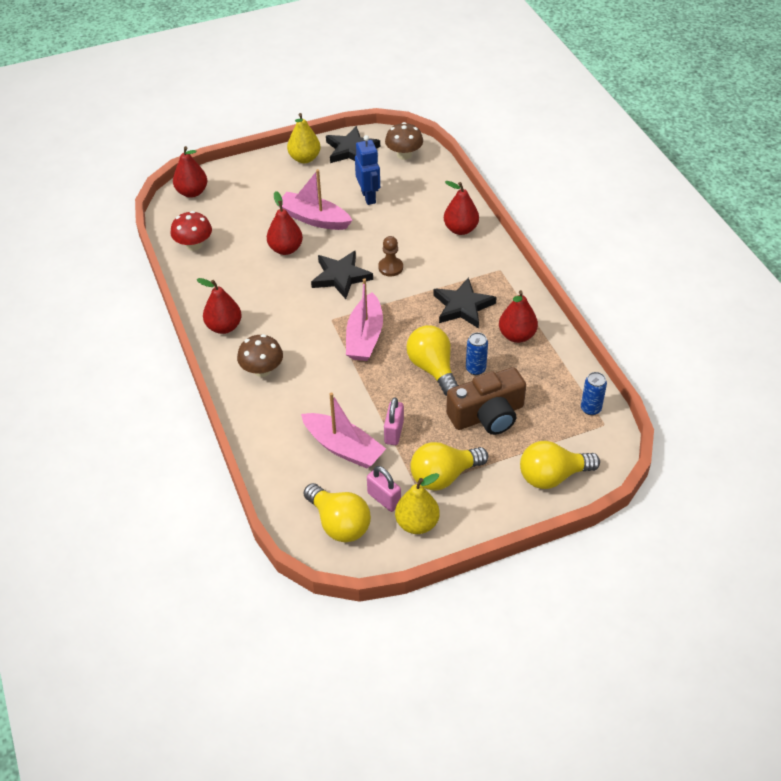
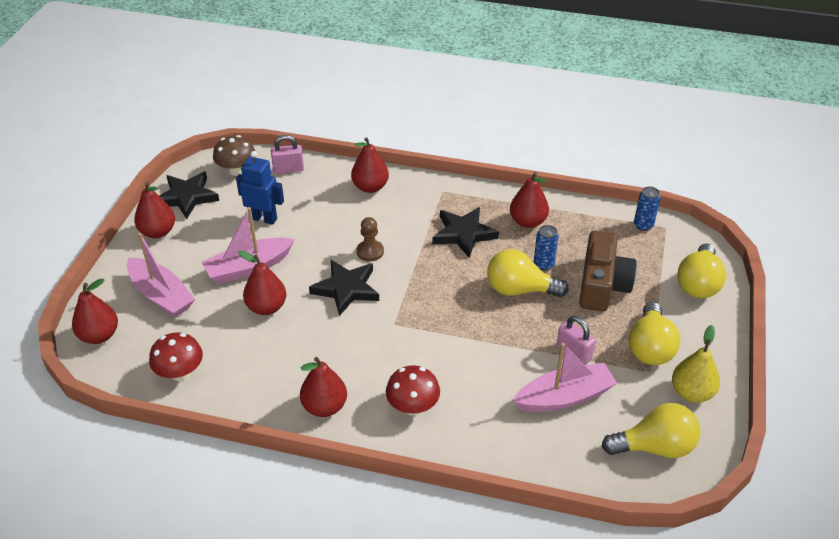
camera: 55 degrees left, 5 degrees down
brown mushroom [237,334,283,377] -> red mushroom [386,365,440,415]
yellow pear [287,113,321,163] -> red pear [134,182,175,238]
pink boat [346,278,383,361] -> pink boat moved to [127,233,195,317]
pink padlock [367,466,401,512] -> pink padlock moved to [271,135,304,174]

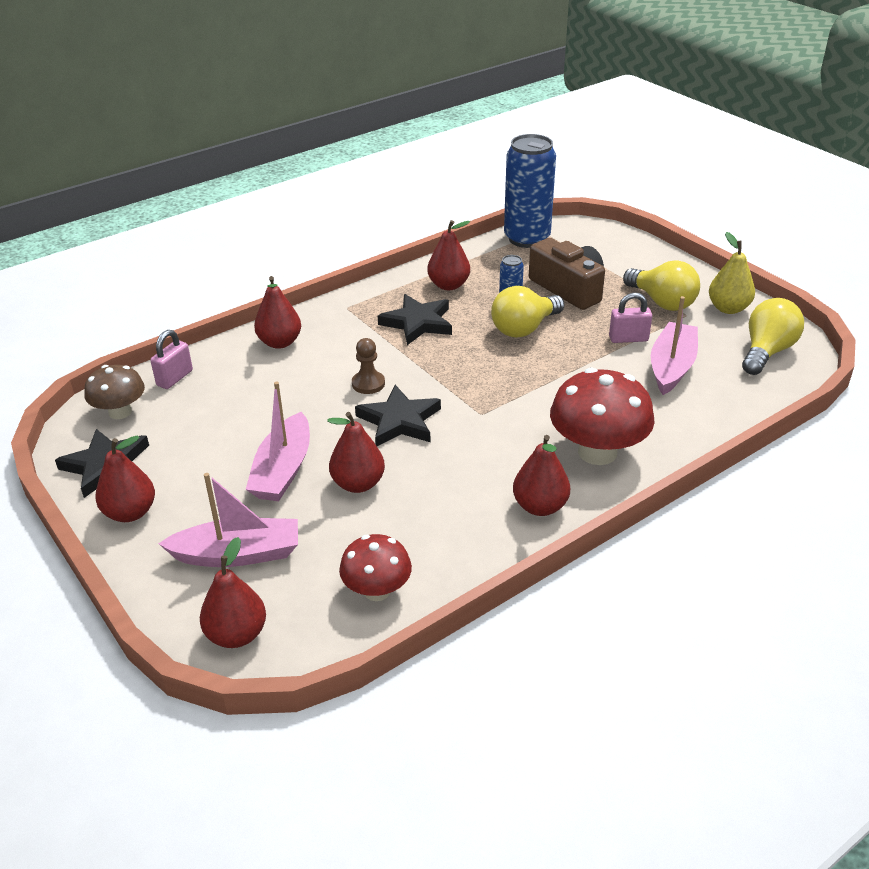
camera: 50 degrees left, 5 degrees down
blue robot [236,151,284,225] -> none
red mushroom [386,365,440,415] -> red mushroom [550,368,655,465], size x1.64
blue can [634,186,660,231] -> blue can [504,134,556,248], size x2.25
yellow light bulb [677,243,726,298] -> none

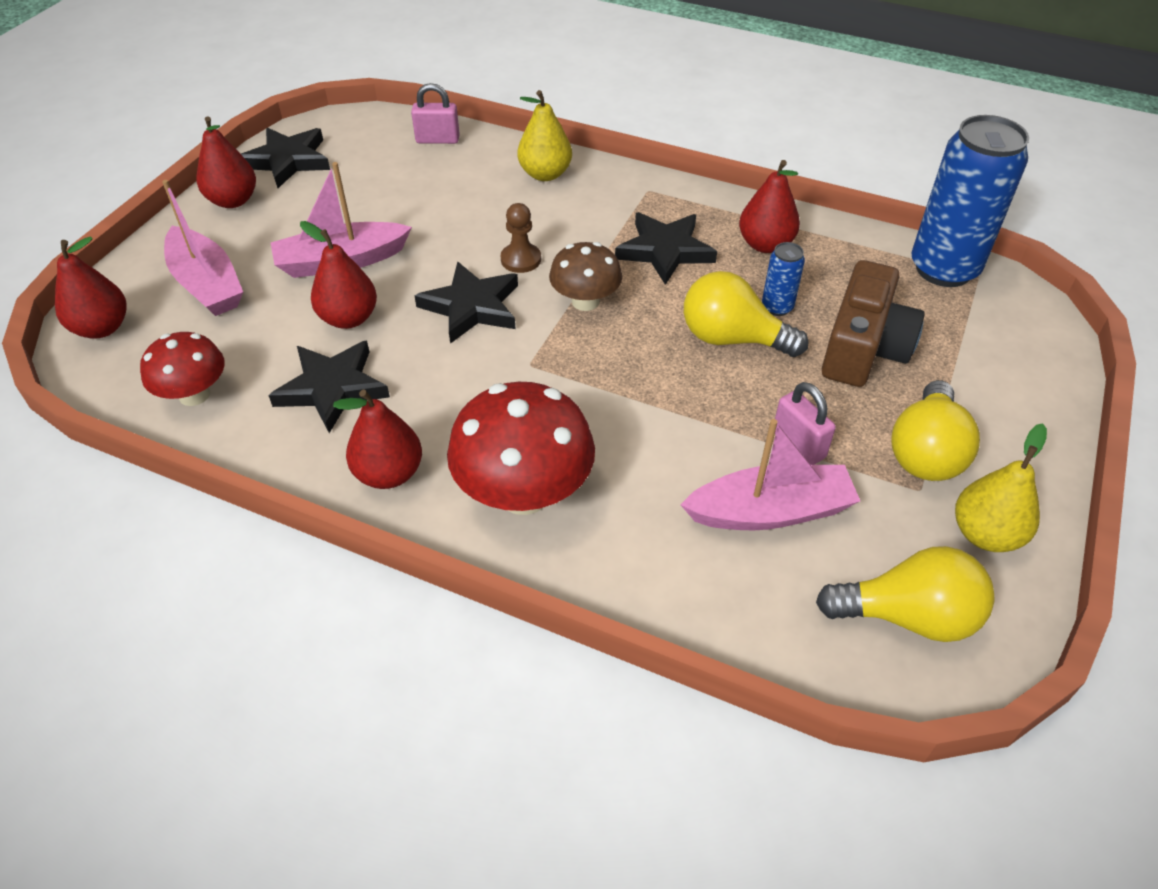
camera: 60 degrees right, 10 degrees up
brown mushroom [85,365,145,419] -> brown mushroom moved to [549,242,622,311]
red pear [254,276,301,349] -> yellow pear [517,90,572,181]
none -> black star [268,341,390,433]

